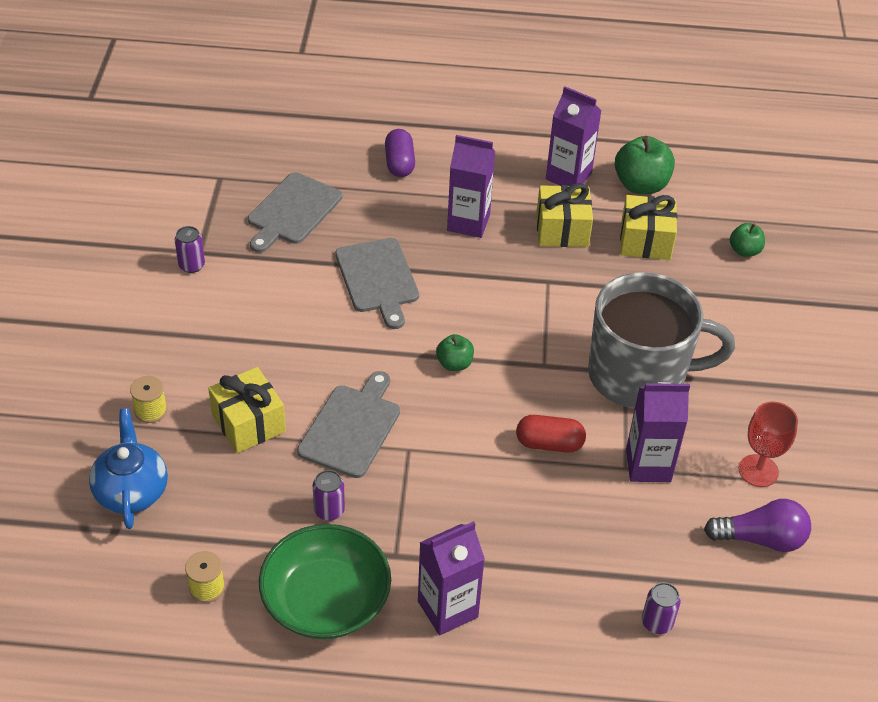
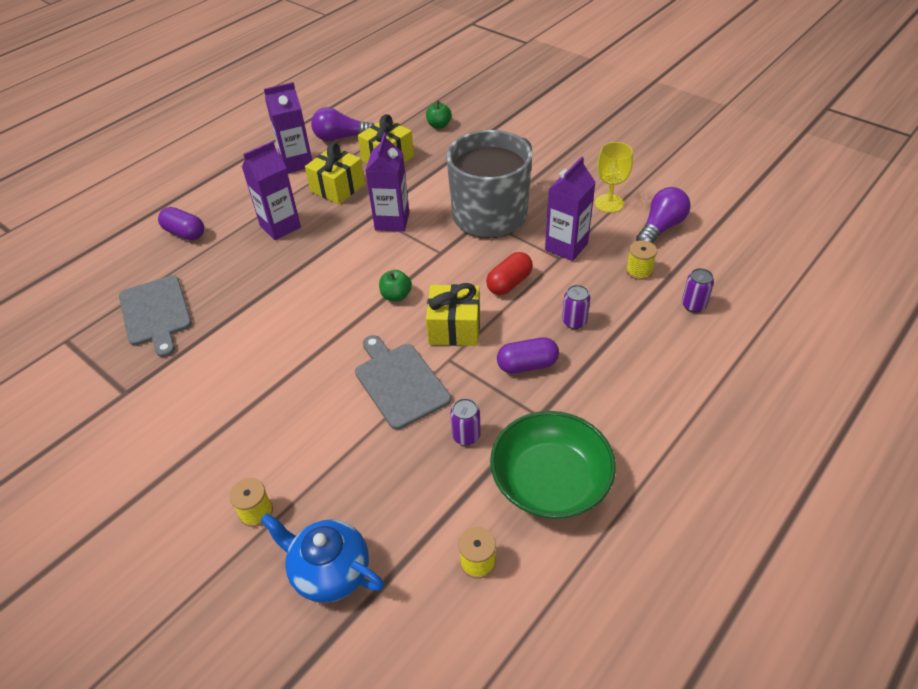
camera: 50 degrees left, 0 degrees up
purple can [175,226,205,273] -> purple can moved to [562,285,590,329]
yellow gift [208,367,286,453] -> yellow gift moved to [426,283,480,346]
grey cutting board [335,238,419,329] -> none
purple carton [418,521,485,635] -> purple carton moved to [365,132,409,232]
green apple [615,136,675,194] -> purple light bulb [311,107,374,141]
red goblet [739,402,798,487] -> yellow goblet [595,142,633,213]
none -> purple capsule [497,337,559,374]
none -> yellow spool [626,240,657,280]

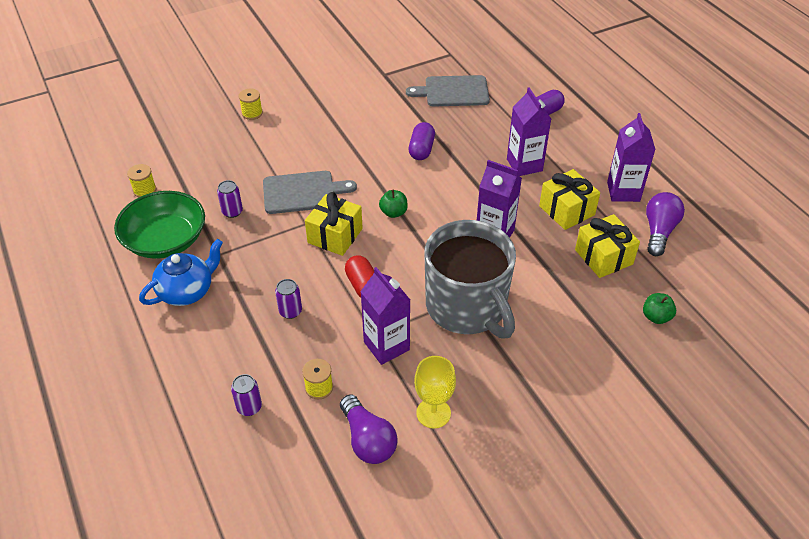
camera: 110 degrees right, 0 degrees up
blue teapot [260,513,384,603] -> blue teapot moved to [139,239,223,306]
purple capsule [497,337,559,374] -> purple capsule moved to [408,122,435,160]

